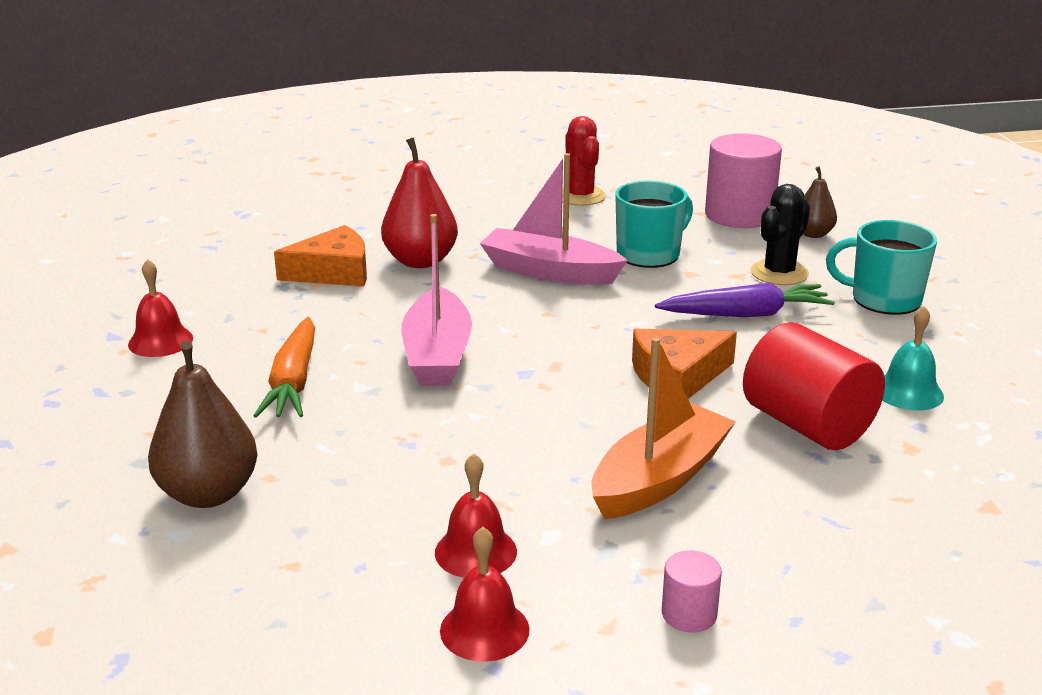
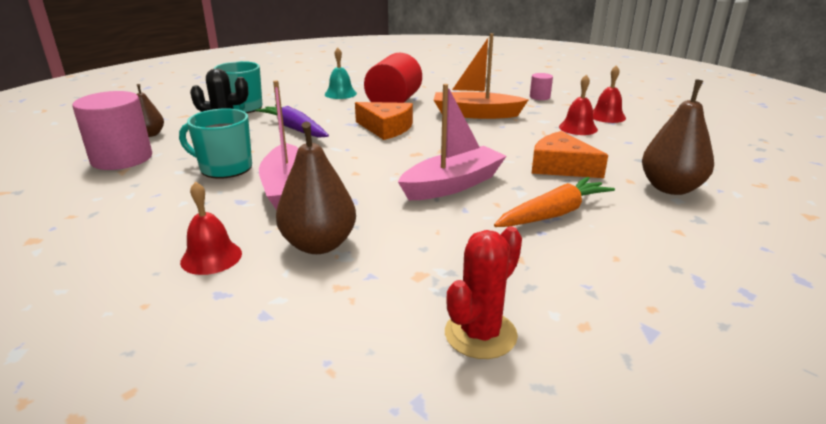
camera: 125 degrees left, 0 degrees up
red bell [128,259,193,357] -> red bell moved to [180,181,242,275]
orange cheese [274,225,367,287] -> orange cheese moved to [531,131,608,178]
red pear [381,137,458,268] -> brown pear [276,122,356,254]
red cactus [562,116,606,206] -> red cactus moved to [445,227,522,359]

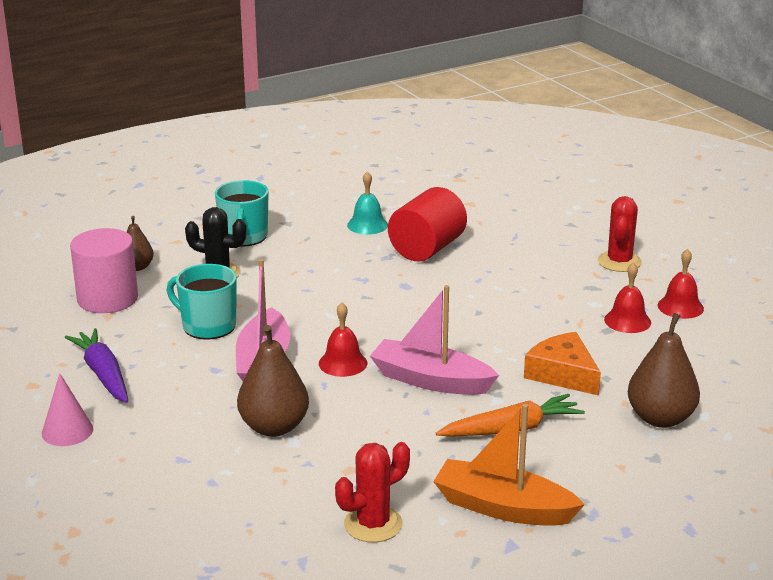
camera: 15 degrees right, 0 degrees up
red bell [180,181,242,275] -> red bell moved to [319,303,367,377]
purple carrot [255,105,329,138] -> purple carrot moved to [65,328,128,403]
orange cheese [355,102,413,140] -> none
pink boat [398,84,507,200] -> pink boat turned 135 degrees counterclockwise [370,285,499,395]
orange boat [434,33,529,119] -> orange boat moved to [433,404,585,526]
pink cylinder [530,73,553,100] -> red cactus [598,196,642,272]
none -> pink cone [42,373,93,446]

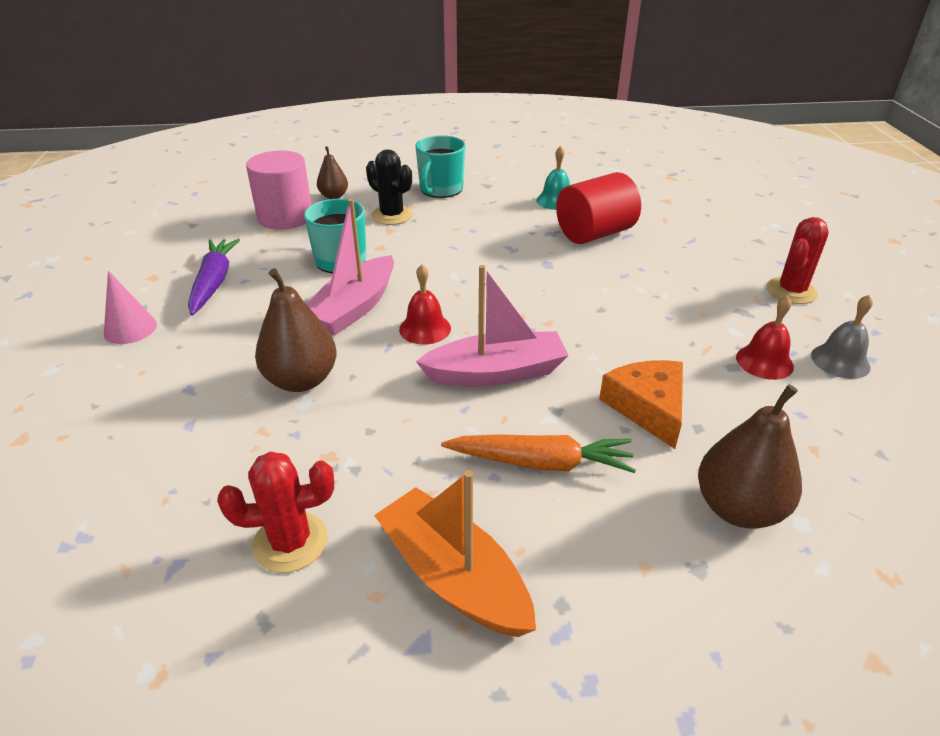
camera: 25 degrees right, 10 degrees up
pink boat [370,285,499,395] -> pink boat turned 120 degrees clockwise [416,265,569,387]
red bell [658,249,704,319] -> grey bell [811,295,873,379]

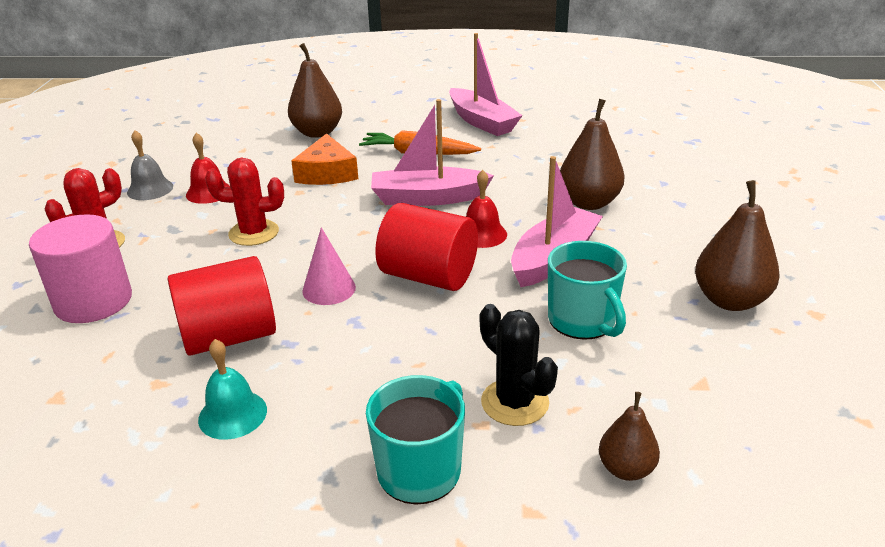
camera: 170 degrees left, 5 degrees down
pink cone [104,271,157,344] -> pink cone moved to [302,227,356,305]
purple carrot [188,239,240,315] -> brown pear [695,180,780,311]
red cactus [217,452,334,573] -> red cactus moved to [205,158,284,246]
pink cylinder [246,151,312,230] -> pink cylinder moved to [29,214,132,323]
orange boat [374,470,536,637] -> pink boat [449,33,523,136]
none -> red cylinder [375,203,478,291]

